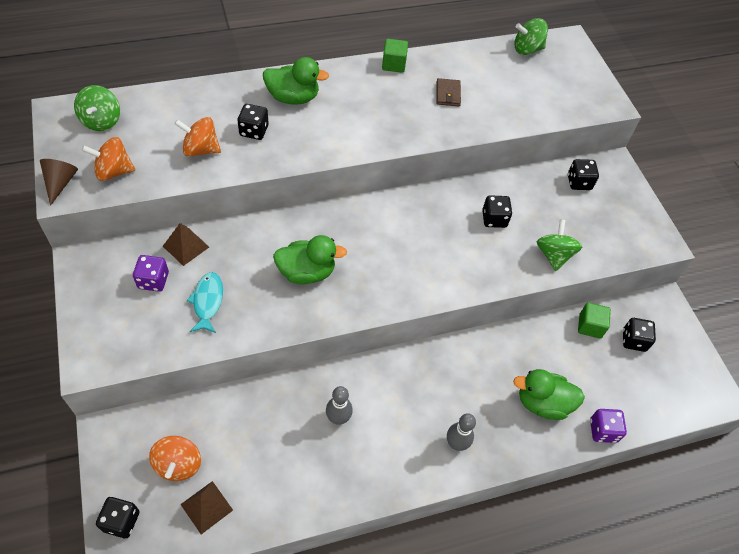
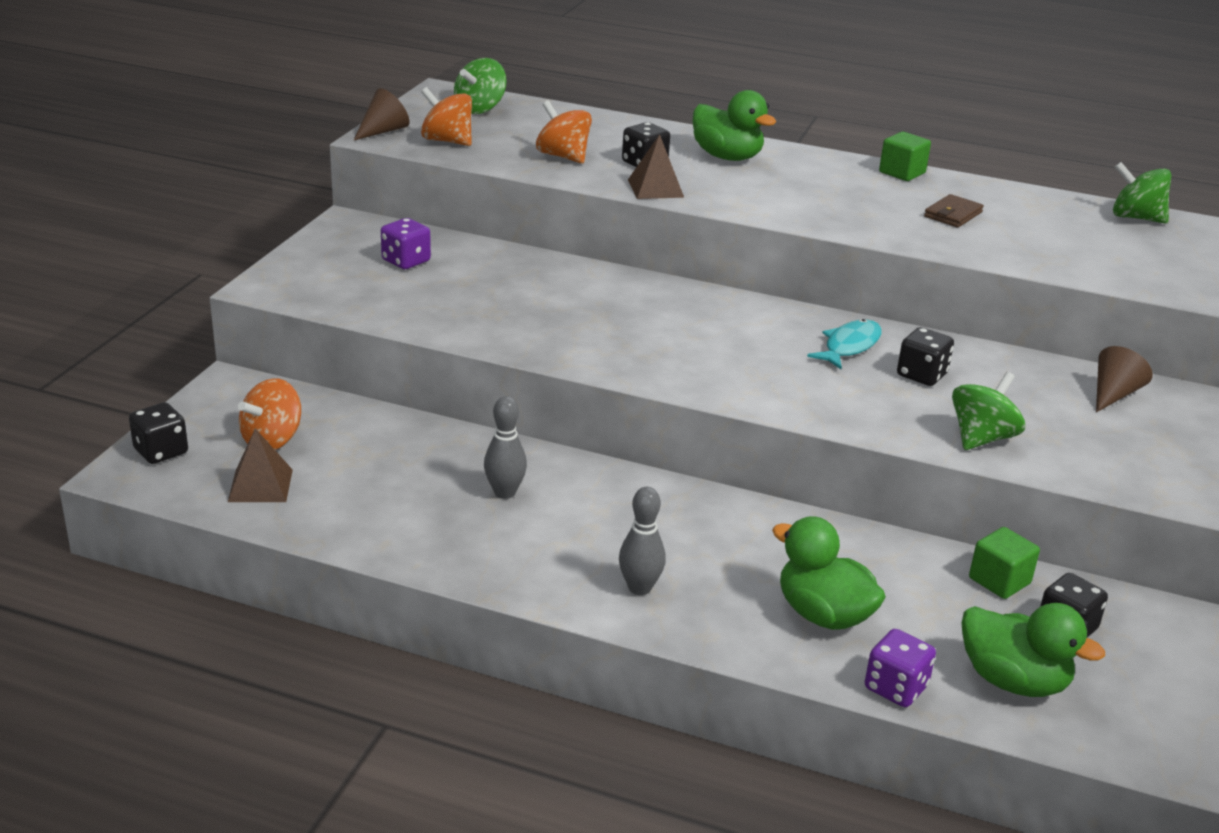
camera: 40 degrees right, 25 degrees down
brown pyramid [163,223,209,266] -> brown pyramid moved to [628,134,684,199]
turquoise fish [187,272,223,333] -> turquoise fish moved to [807,319,882,369]
green duck [273,235,347,284] -> green duck moved to [962,603,1105,697]
black dice [568,159,599,190] -> brown cone [1096,346,1153,412]

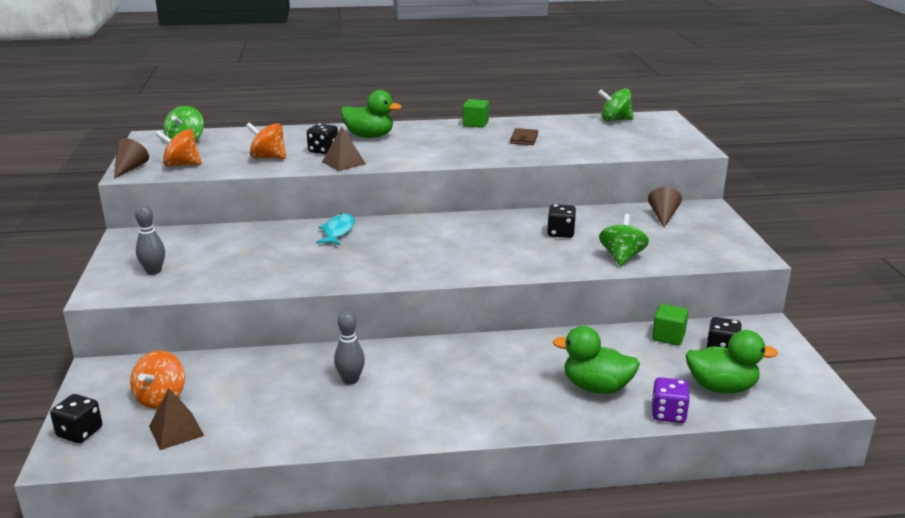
camera: 25 degrees left, 5 degrees down
purple dice [381,218,431,269] -> none
grey bowling pin [619,487,666,595] -> grey bowling pin moved to [135,205,165,275]
turquoise fish [807,319,882,369] -> turquoise fish moved to [316,213,355,245]

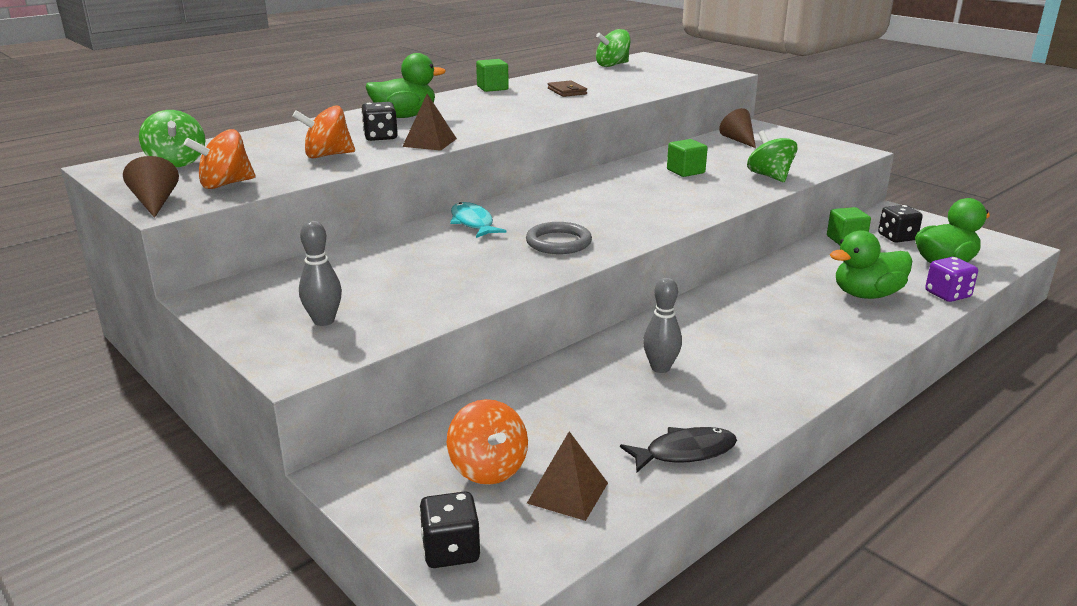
camera: 35 degrees left, 0 degrees up
black dice [547,204,576,238] -> green cube [667,139,708,177]
none -> grey ring [526,222,592,254]
none -> black fish [620,427,737,472]

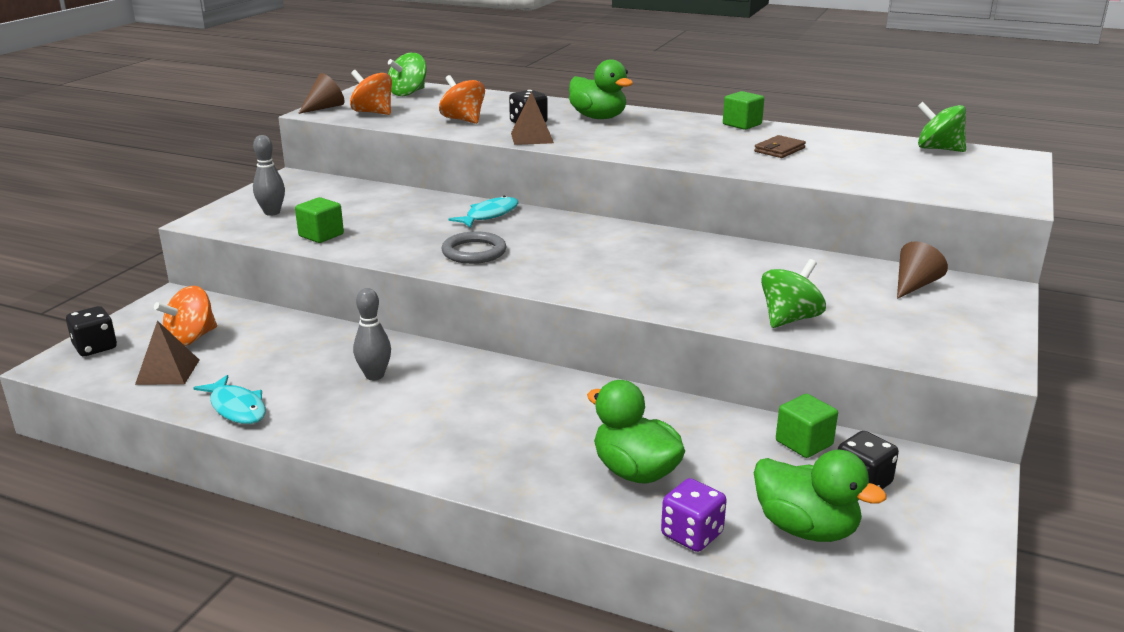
camera: 65 degrees right, 0 degrees up
black fish [620,427,737,472] -> turquoise fish [193,375,266,424]
green cube [667,139,708,177] -> green cube moved to [295,197,344,243]

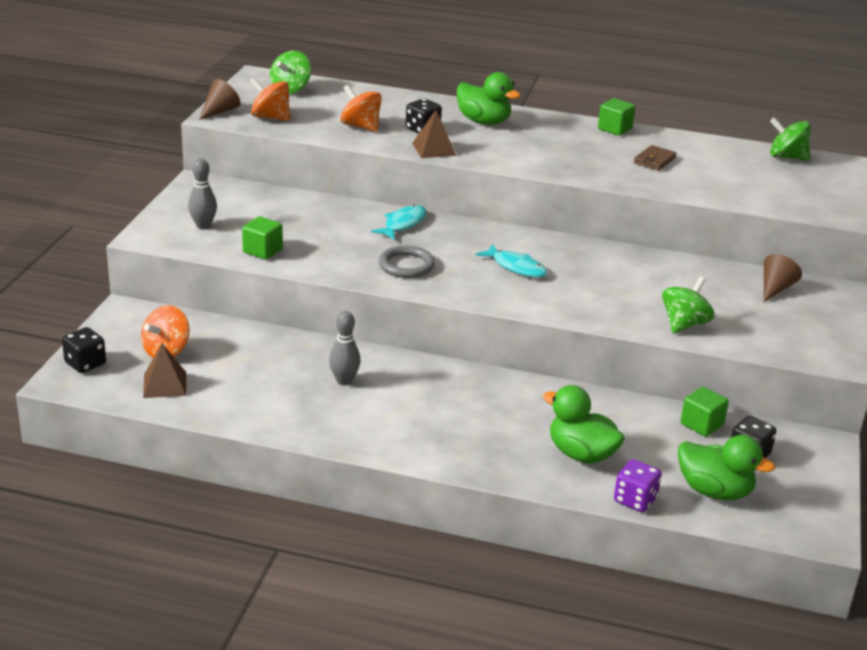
camera: 10 degrees left, 5 degrees up
turquoise fish [193,375,266,424] -> turquoise fish moved to [476,244,547,277]

